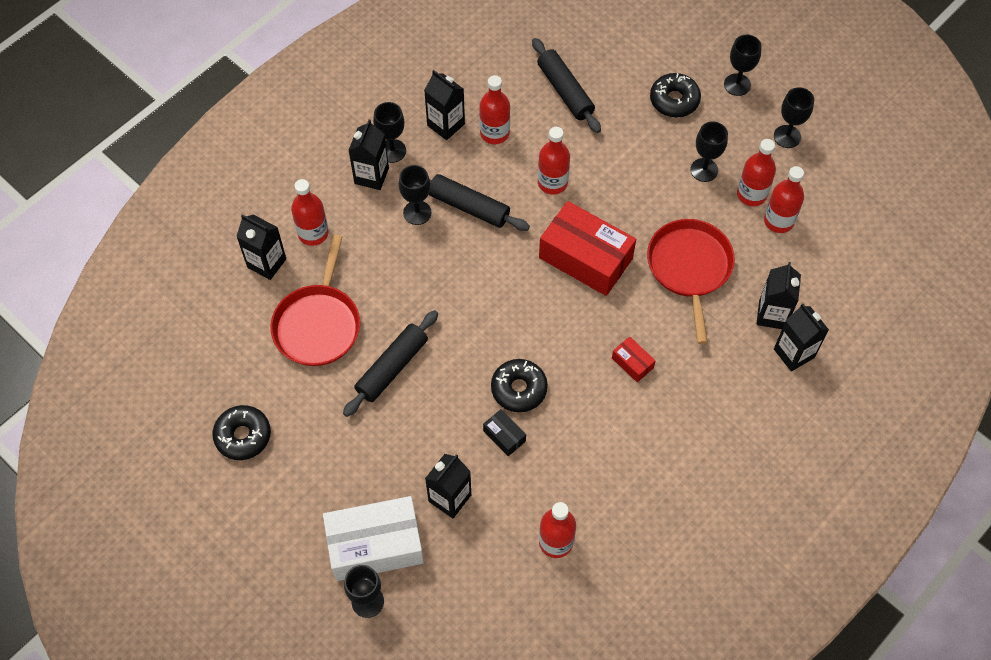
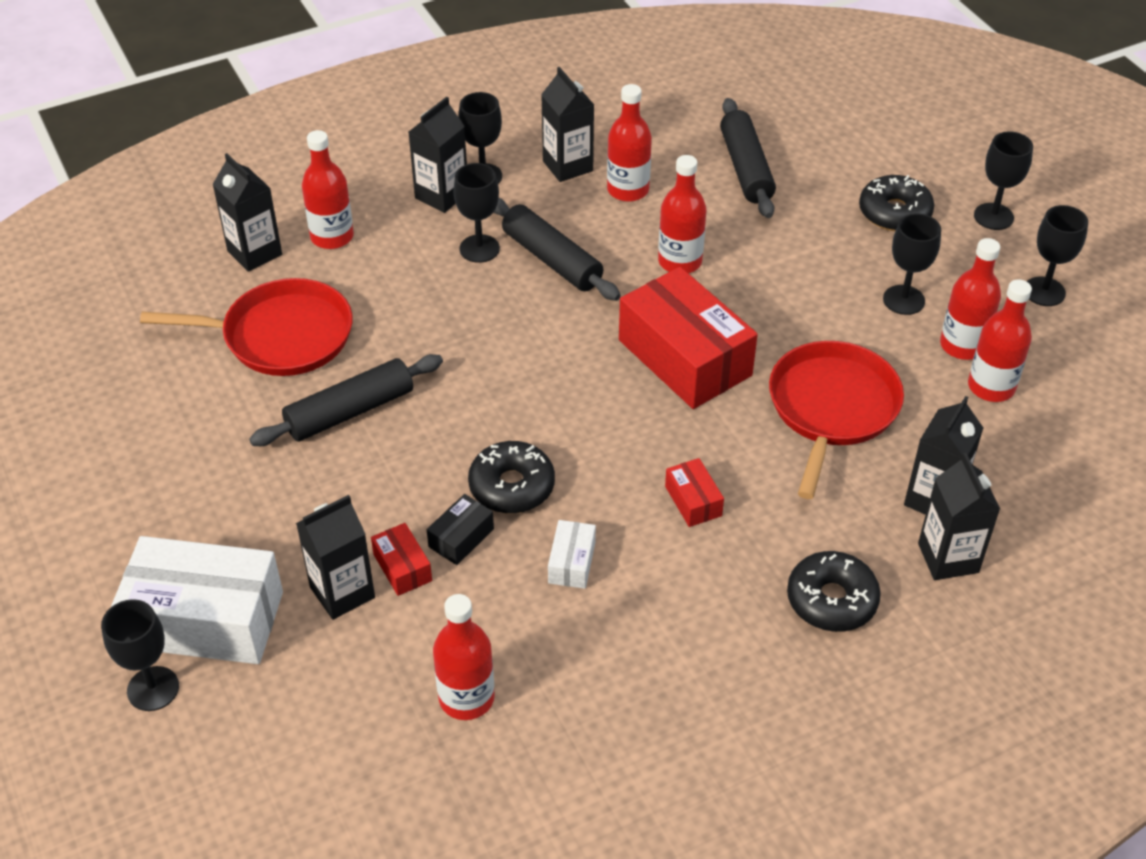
camera: 20 degrees right, 15 degrees down
black donut [212,405,271,460] -> black donut moved to [787,551,881,632]
red pan [271,235,360,366] -> red pan turned 120 degrees counterclockwise [140,278,353,376]
black box [483,409,526,456] -> black box turned 60 degrees clockwise [427,494,494,565]
none -> red box [371,523,432,596]
none -> white box [548,520,596,589]

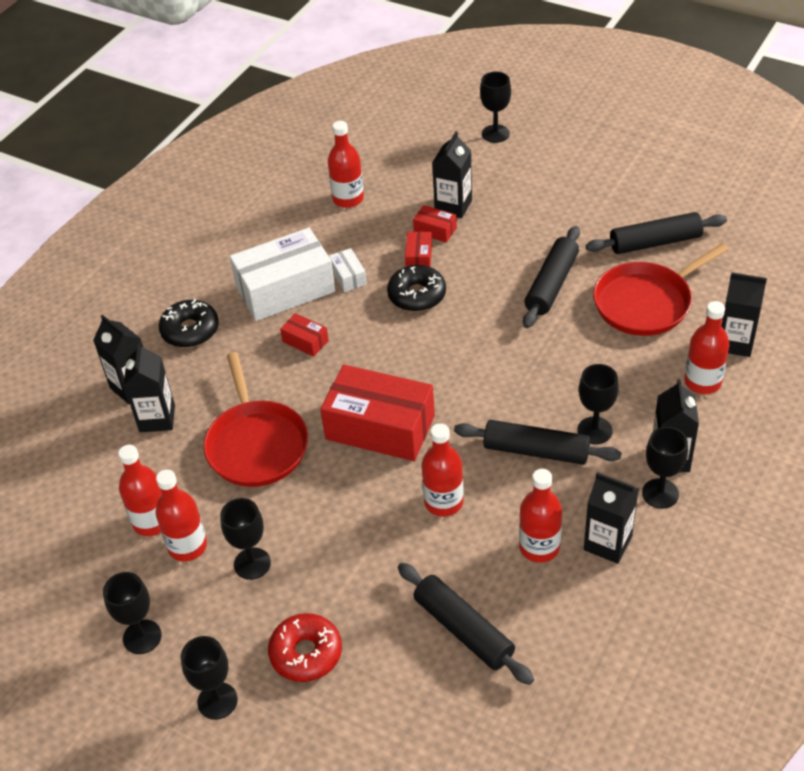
camera: 150 degrees right, 0 degrees up
white box [111,536,283,664] -> white box moved to [230,228,335,321]
black box [427,494,494,565] -> red box [405,231,432,267]
black donut [859,175,934,231] -> red donut [268,613,342,682]
none -> black rolling pin [586,212,727,254]

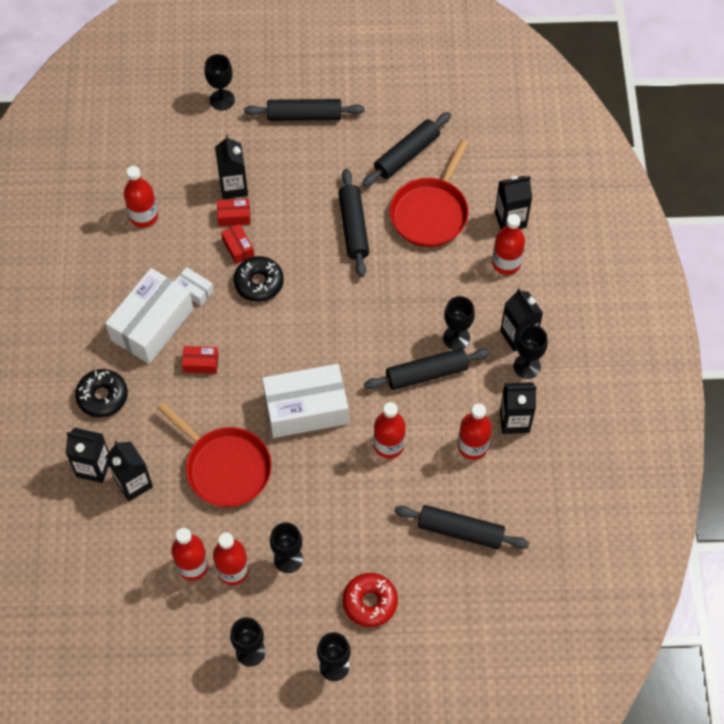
camera: 35 degrees left, 15 degrees up
red box [320,365,435,461] -> white box [262,364,349,438]
none -> black rolling pin [244,99,364,121]

